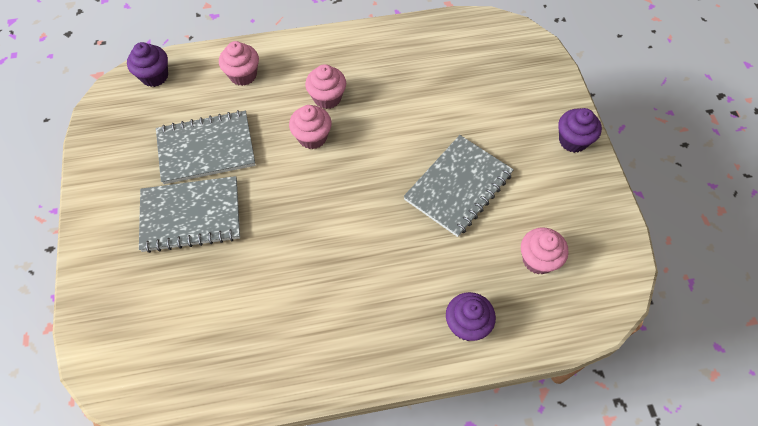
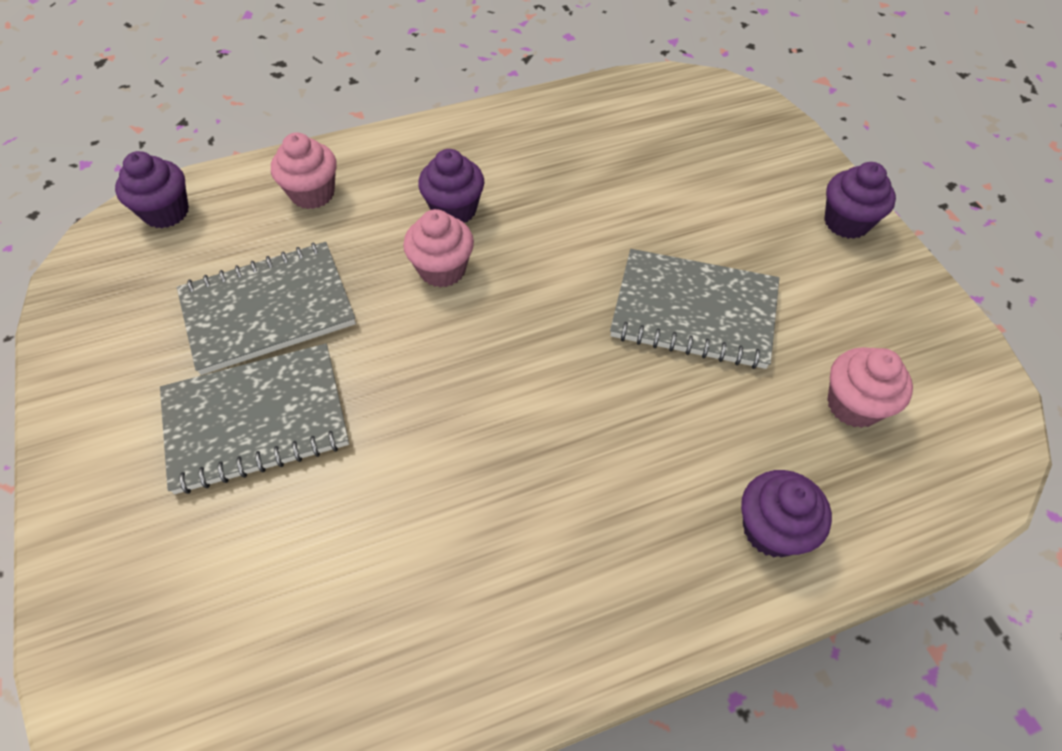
camera: 10 degrees left, 5 degrees down
pink cupcake [305,64,346,109] -> purple cupcake [418,149,484,222]
grey notebook [404,135,514,237] -> grey notebook turned 75 degrees clockwise [610,249,779,369]

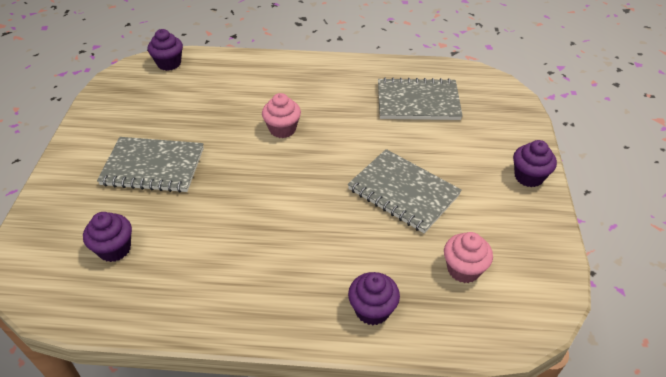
camera: 25 degrees right, 10 degrees down
grey notebook [177,242,356,375] -> grey notebook moved to [378,78,463,120]
pink cupcake [271,132,337,209] -> none
purple cupcake [418,149,484,222] -> purple cupcake moved to [83,212,132,262]

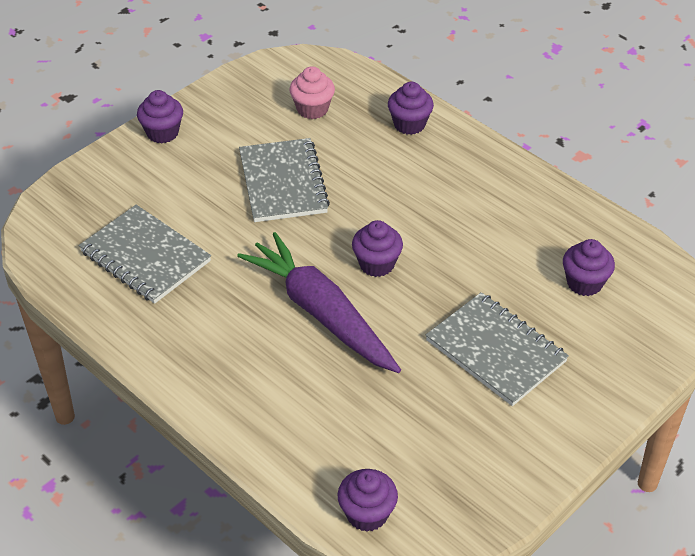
camera: 140 degrees left, 0 degrees up
pink cupcake [262,93,301,138] -> purple carrot [237,232,401,373]
none -> purple cupcake [352,220,403,277]

